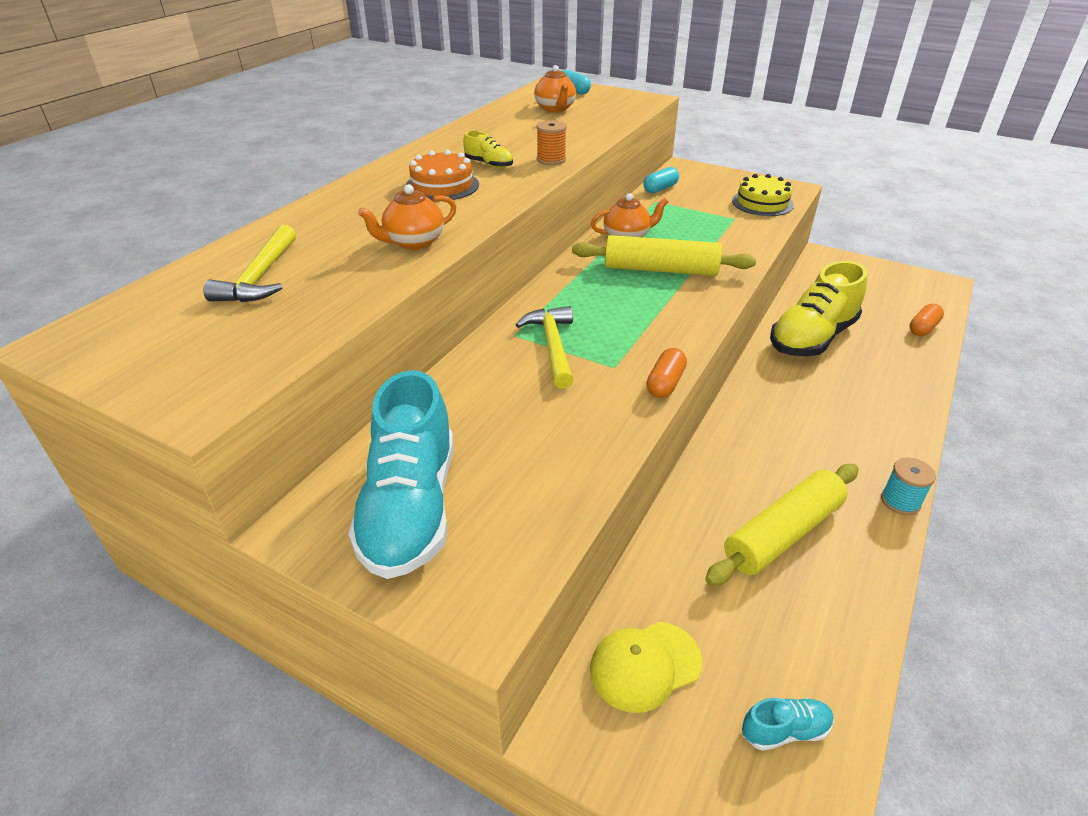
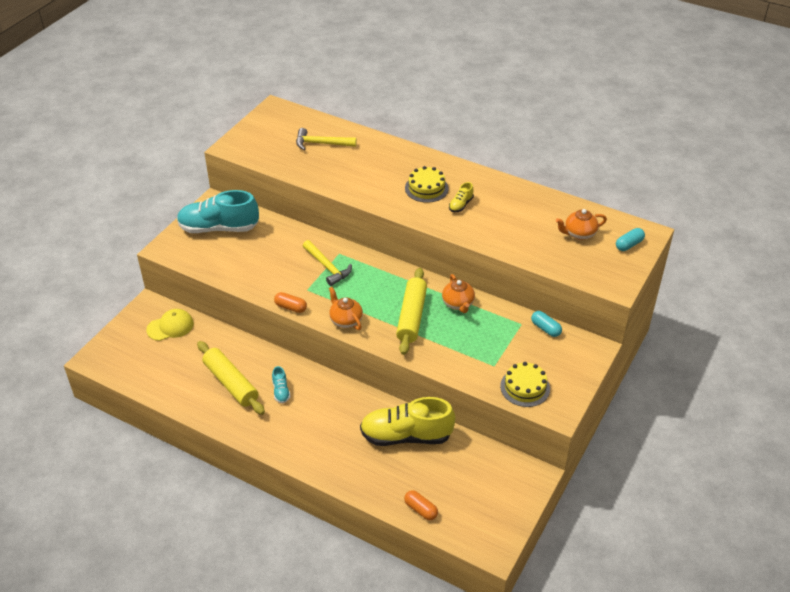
camera: 90 degrees right, 5 degrees up
orange teapot [358,184,456,250] -> orange teapot moved to [329,287,363,330]
orange cake [405,150,479,201] -> yellow cake [405,166,449,203]
yellow hammer [515,306,573,389] -> yellow hammer turned 60 degrees clockwise [303,240,352,286]
orange spool [537,120,567,165] -> none
yellow cap [590,622,702,713] -> yellow cap turned 90 degrees clockwise [146,309,194,341]
turquoise shoe [742,698,834,751] -> turquoise shoe moved to [272,366,291,403]
yellow shoe [770,261,868,356] -> yellow shoe turned 45 degrees counterclockwise [360,397,455,446]
turquoise spool [881,457,936,515] -> none

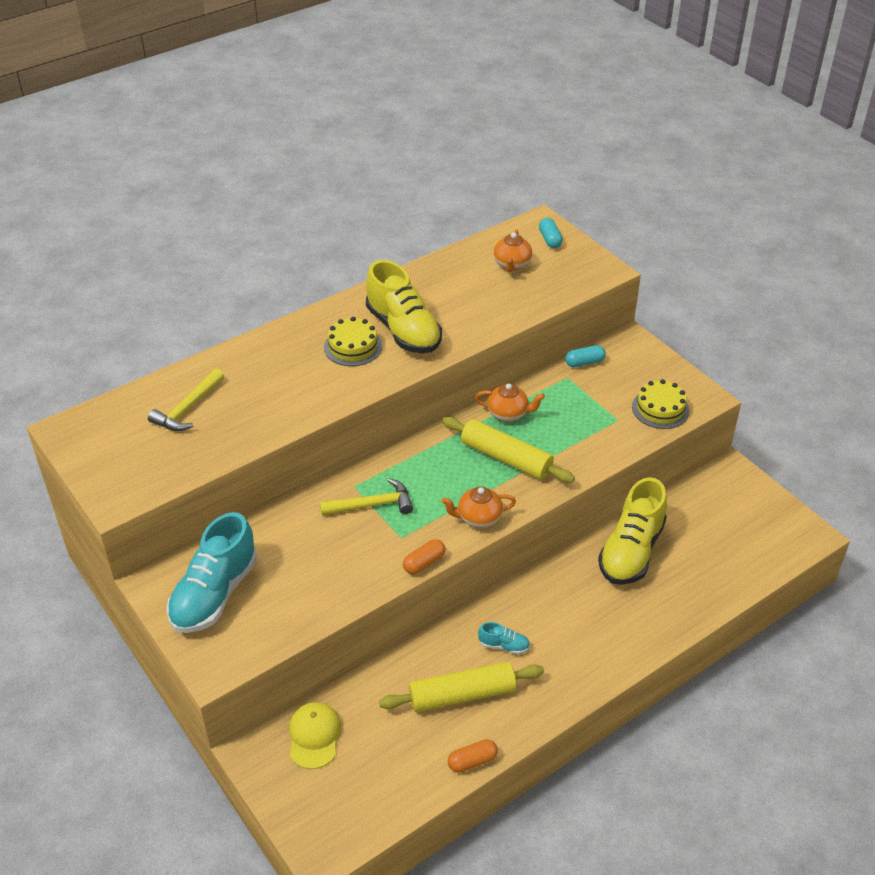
camera: 65 degrees left, 0 degrees up
orange capsule [404,490,438,520] -> orange capsule moved to [448,739,498,773]
yellow shoe [449,182,474,212] -> yellow shoe [366,260,442,353], size x2.34

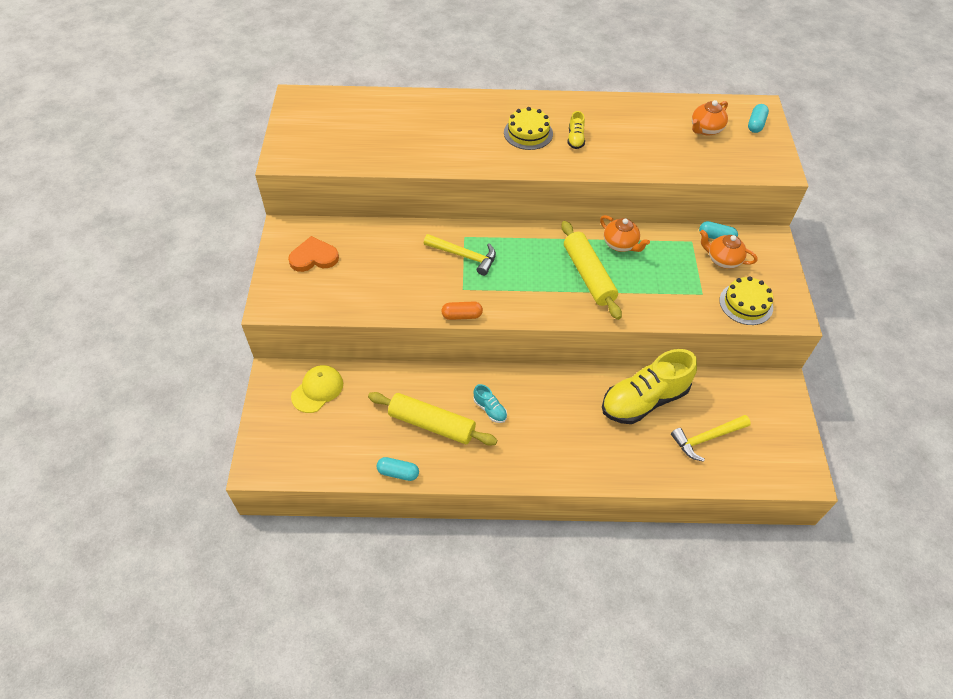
camera: 35 degrees right, 10 degrees up
yellow hammer [148,368,224,431] -> yellow hammer moved to [671,415,751,462]
turquoise shoe [167,512,257,633] -> orange heart [288,236,339,272]
yellow shoe [366,260,442,353] -> yellow shoe [568,111,585,149], size x0.43
orange teapot [442,487,516,528] -> orange teapot moved to [700,230,758,269]
orange capsule [448,739,498,773] -> turquoise capsule [377,457,419,481]

